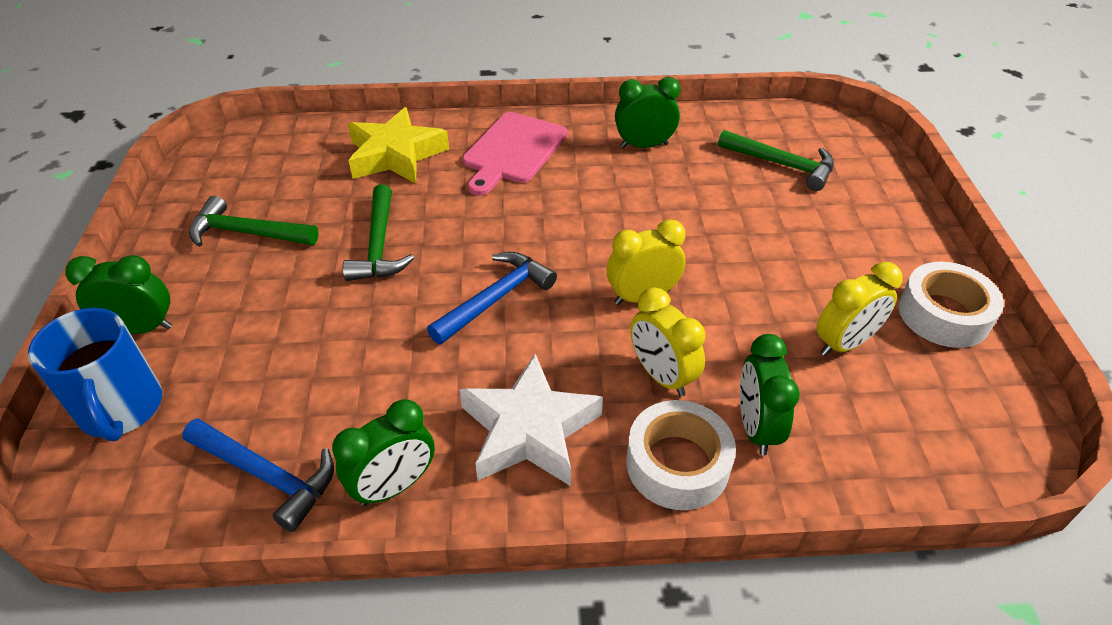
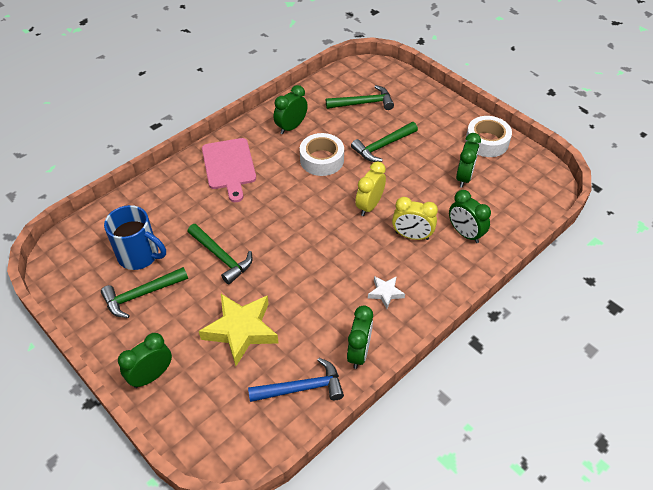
camera: 40 degrees left, 5 degrees up
blue mug [28,308,162,441] -> blue mug moved to [104,205,166,270]
yellow star [348,107,449,184] -> yellow star moved to [199,294,278,366]
blue hammer [427,252,557,344] -> none
white star [459,354,603,486] -> white star [368,276,405,309], size x0.50
white tape [626,400,736,510] -> white tape moved to [300,133,344,176]
yellow clock [817,262,903,356] -> green clock [456,133,481,188]
none -> green hammer [351,122,418,162]

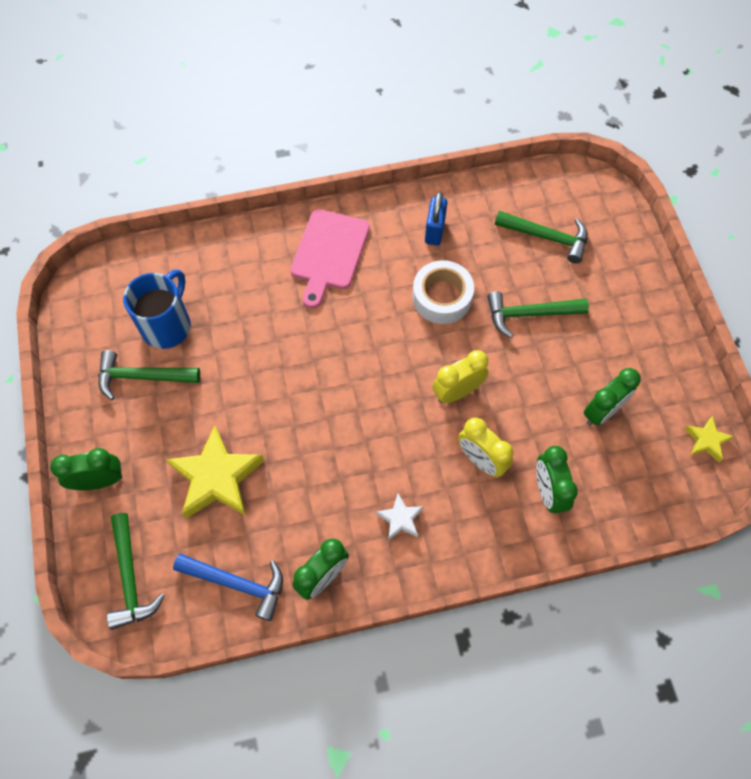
camera: 30 degrees right, 15 degrees up
blue mug [104,205,166,270] -> blue mug turned 120 degrees counterclockwise [123,270,191,349]
green hammer [188,224,253,285] -> green hammer moved to [107,513,165,630]
green clock [273,85,308,134] -> blue padlock [425,192,448,245]
white tape [465,116,512,157] -> none
none -> yellow star [685,416,734,462]

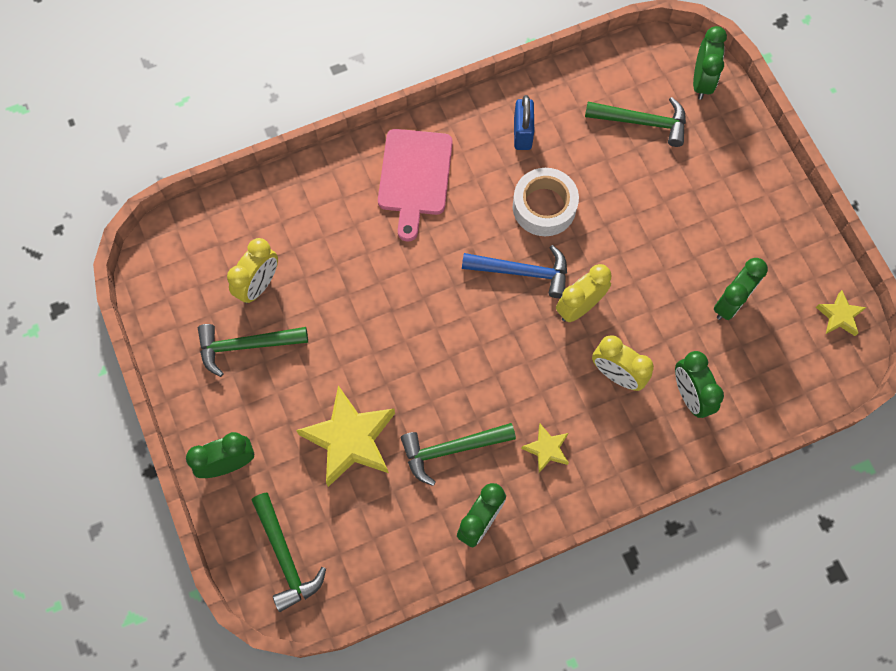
camera: 10 degrees left, 5 degrees up
blue mug [123,270,191,349] -> yellow clock [227,238,278,303]
blue hammer [173,554,283,621] -> blue hammer moved to [462,245,567,298]
white star [376,493,424,541] -> yellow star [521,424,569,473]
green hammer [487,291,589,338] -> green hammer moved to [401,423,516,486]
none -> green clock [693,26,727,100]

